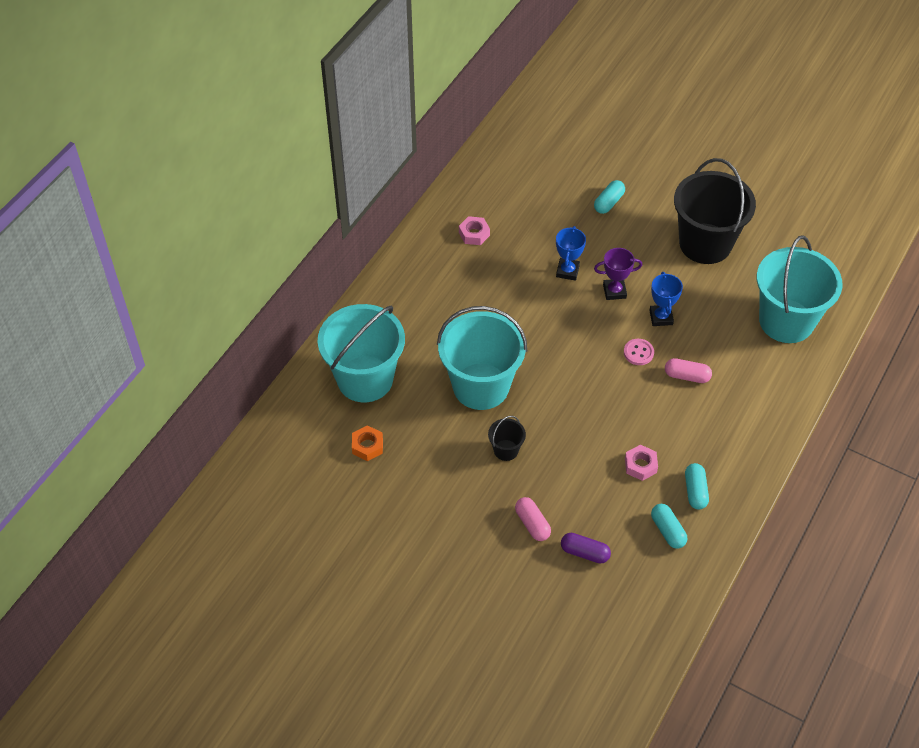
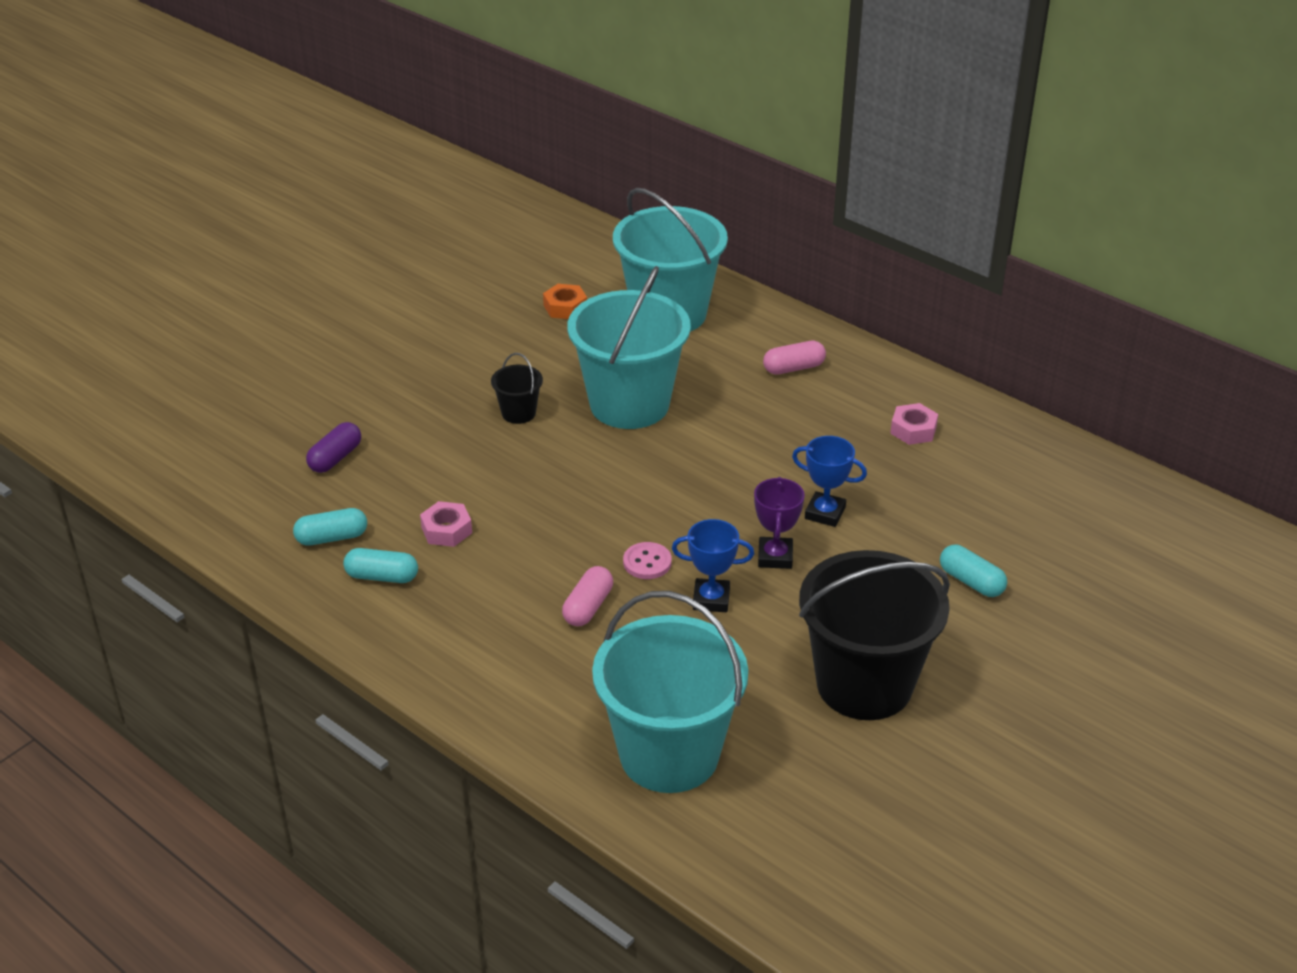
camera: 100 degrees right, 15 degrees down
pink capsule [515,497,551,541] -> pink capsule moved to [763,341,826,375]

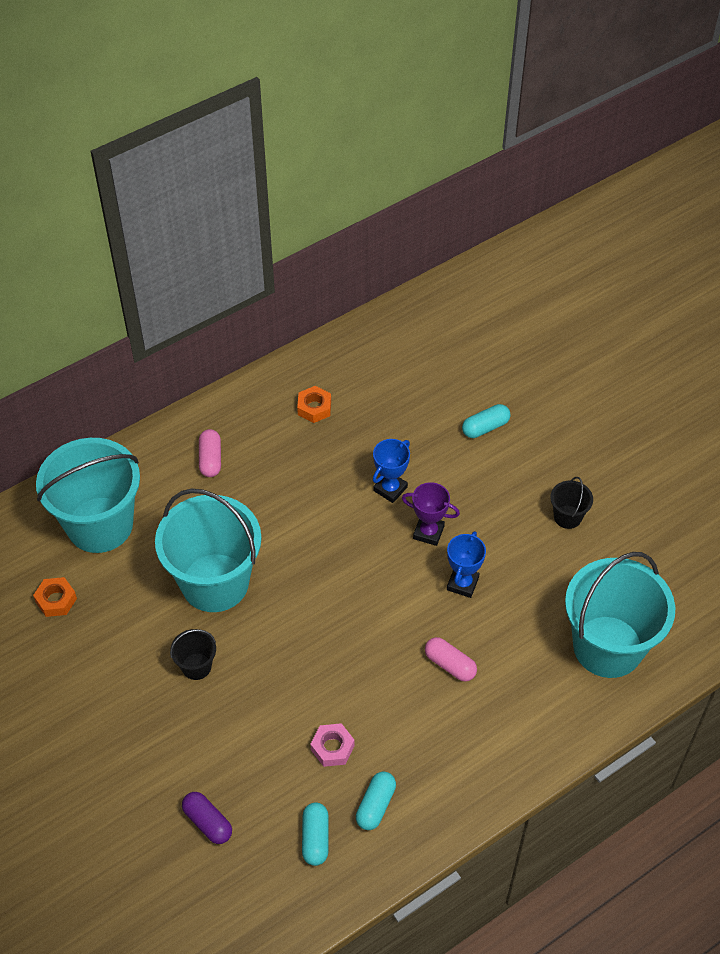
camera: 75 degrees left, 15 degrees up
pink button [623,542,672,579] -> none
black bucket [799,550,950,720] -> black bucket [550,477,593,529], size x0.43
pink nut [890,403,938,445] -> orange nut [297,386,331,423]

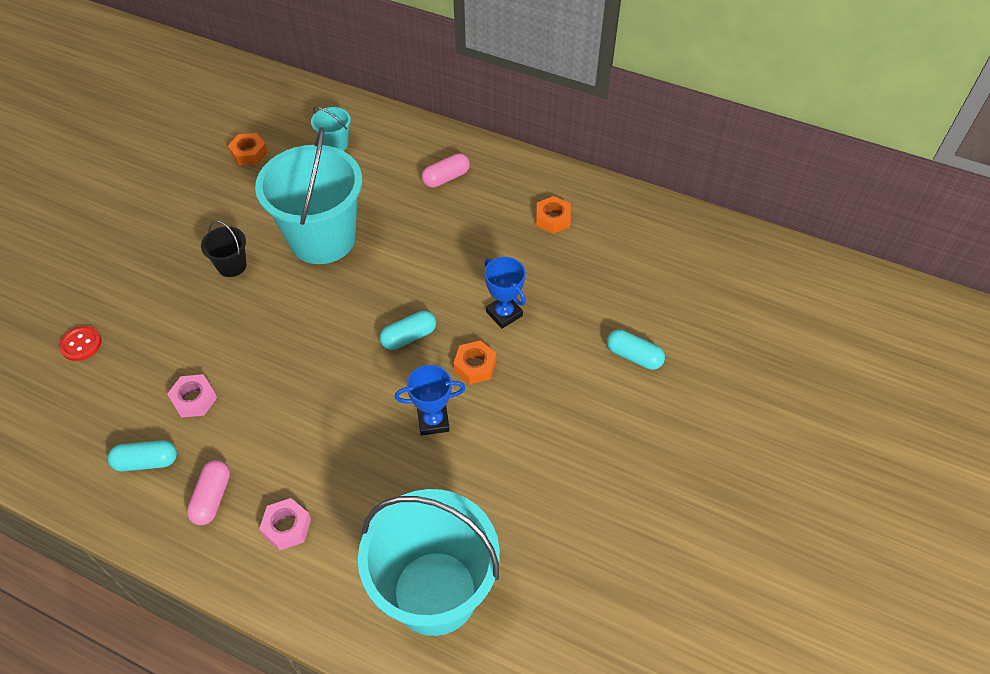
camera: 60 degrees right, 0 degrees up
turquoise bucket [36,438,140,553] -> turquoise bucket [311,107,351,151], size x0.43
purple capsule [182,792,232,844] -> red button [59,326,102,361]
turquoise capsule [302,802,329,866] -> turquoise capsule moved to [380,311,436,350]
blue trophy [373,439,410,503] -> blue trophy turned 45 degrees clockwise [484,257,526,329]
purple trophy [402,482,460,546] -> orange nut [453,340,496,384]
pink capsule [425,637,477,682] -> pink capsule moved to [187,460,230,525]
black bucket [550,477,593,529] -> none
none -> pink nut [259,498,311,551]

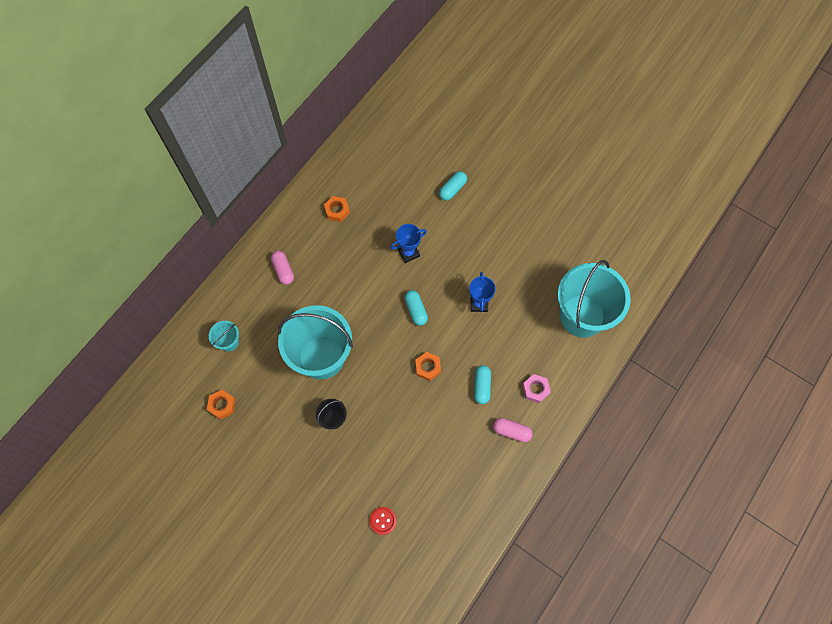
camera: 80 degrees left, 15 degrees up
turquoise capsule [107,440,177,471] -> turquoise capsule moved to [474,365,491,404]
pink nut [167,374,217,418] -> none
orange nut [453,340,496,384] -> orange nut moved to [415,352,441,381]

